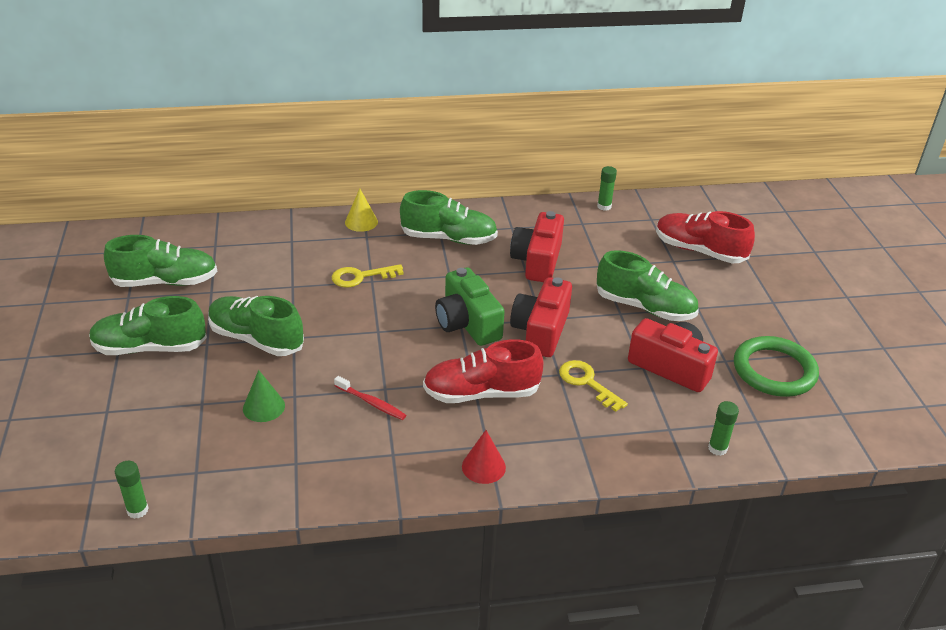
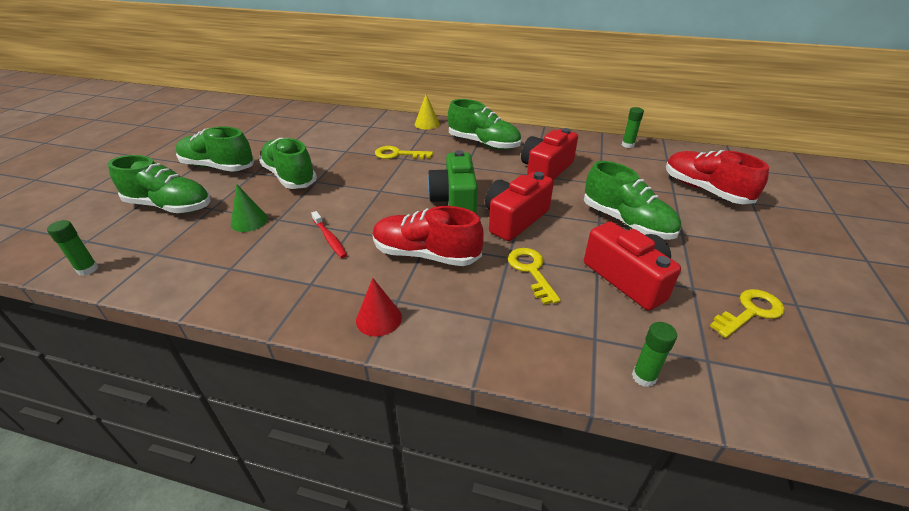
camera: 25 degrees right, 0 degrees up
green shoe [104,235,217,287] -> green shoe moved to [108,155,210,213]
green ring [734,336,819,397] -> yellow key [710,289,785,338]

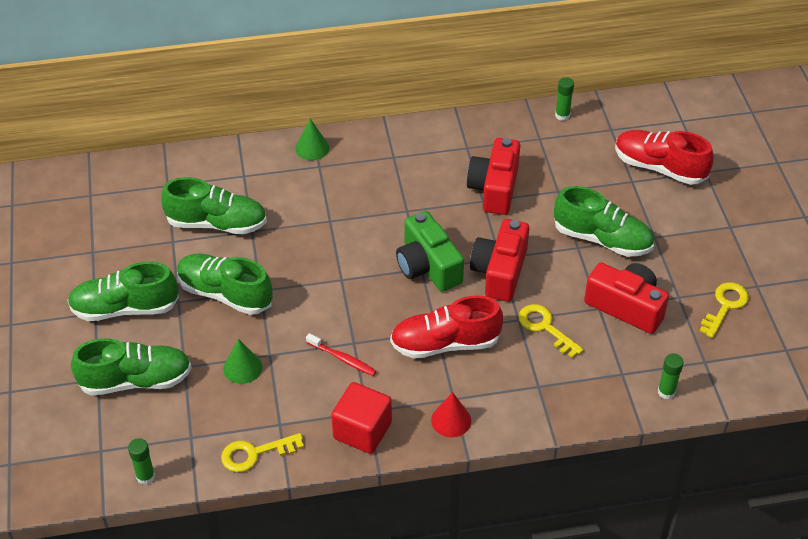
camera: 25 degrees left, 10 degrees up
yellow key [375,146,433,159] -> yellow key moved to [221,433,304,472]
yellow cone [415,94,440,130] -> green cone [295,118,329,160]
green shoe [448,99,521,150] -> green shoe moved to [161,177,267,234]
none -> red cube [331,382,392,454]

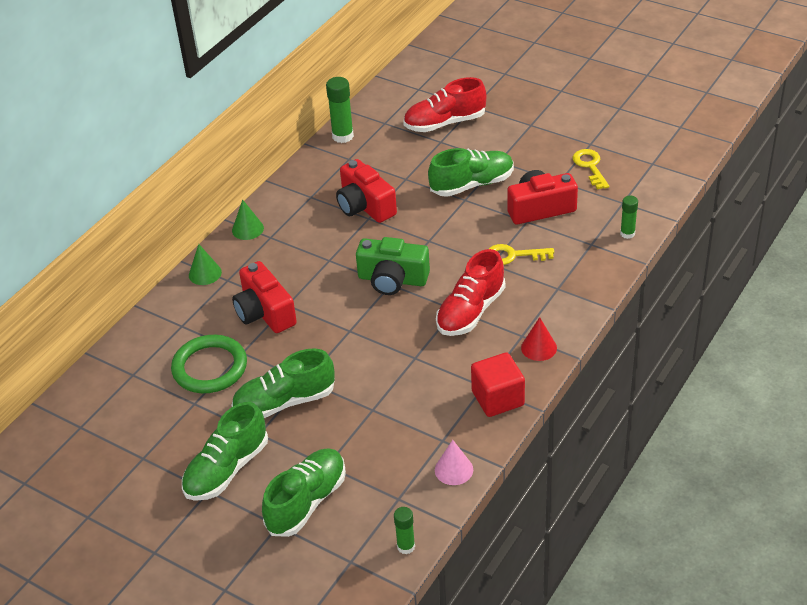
camera: 45 degrees left, 5 degrees down
green shoe [161,177,267,234] -> green ring [171,335,247,393]
yellow key [221,433,304,472] -> pink cone [435,440,473,485]
green cone [223,339,262,384] -> green cone moved to [232,200,264,240]
red toothbrush [306,333,376,376] -> none
red camera [470,219,529,302] -> red camera moved to [232,261,297,333]
green glue stick [555,77,574,121] -> green glue stick [326,77,354,143], size x1.62

